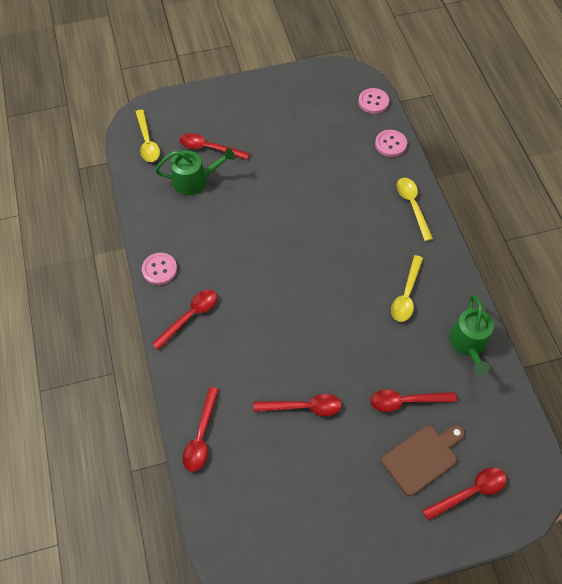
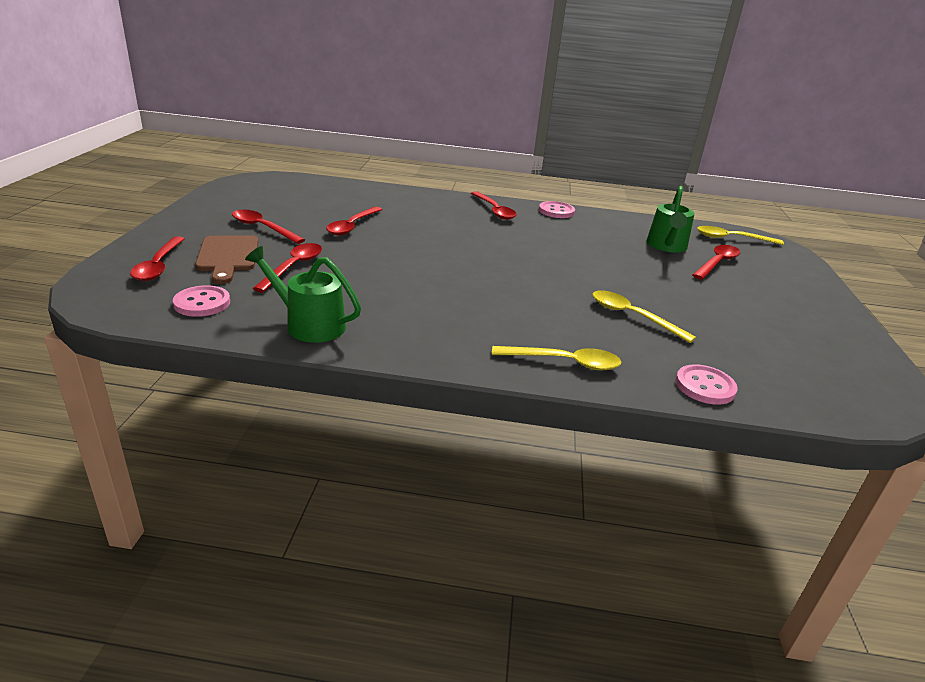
camera: 110 degrees right, 30 degrees down
red spoon [182,387,219,472] -> red spoon moved to [232,210,305,244]
pink button [358,88,389,114] -> pink button moved to [173,285,230,317]
yellow spoon [391,255,423,322] -> yellow spoon moved to [593,290,696,343]

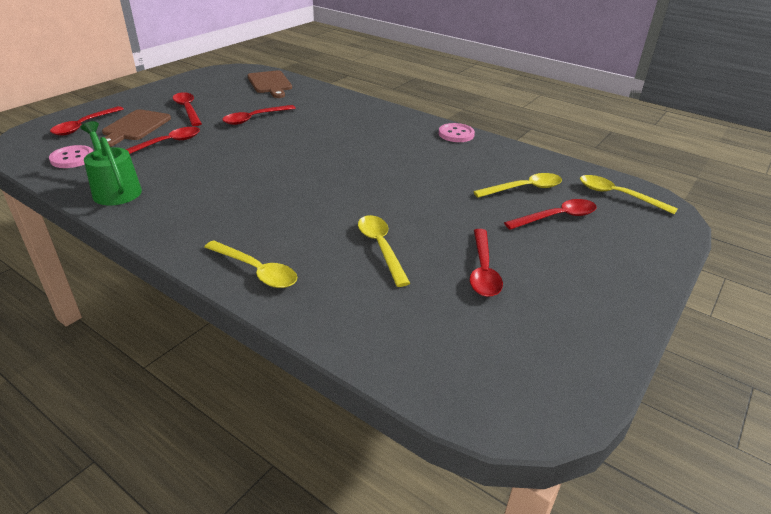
camera: 30 degrees right, 5 degrees up
red spoon [471,191,517,220] -> red spoon moved to [470,229,503,297]
green watering can [646,186,695,253] -> yellow spoon [473,173,562,198]
pink button [675,364,738,405] -> none
none -> brown cutting board [247,70,292,98]

